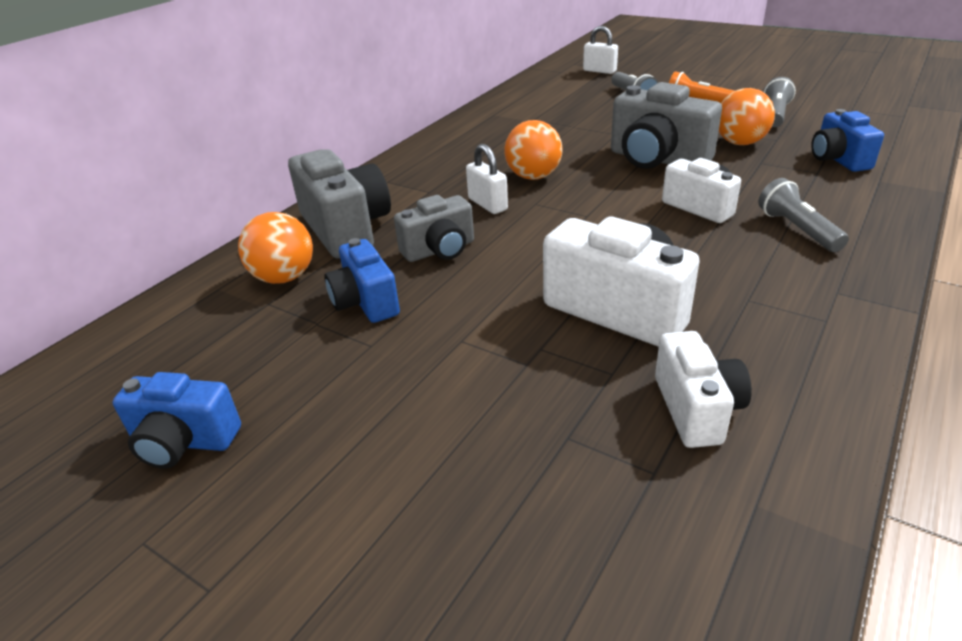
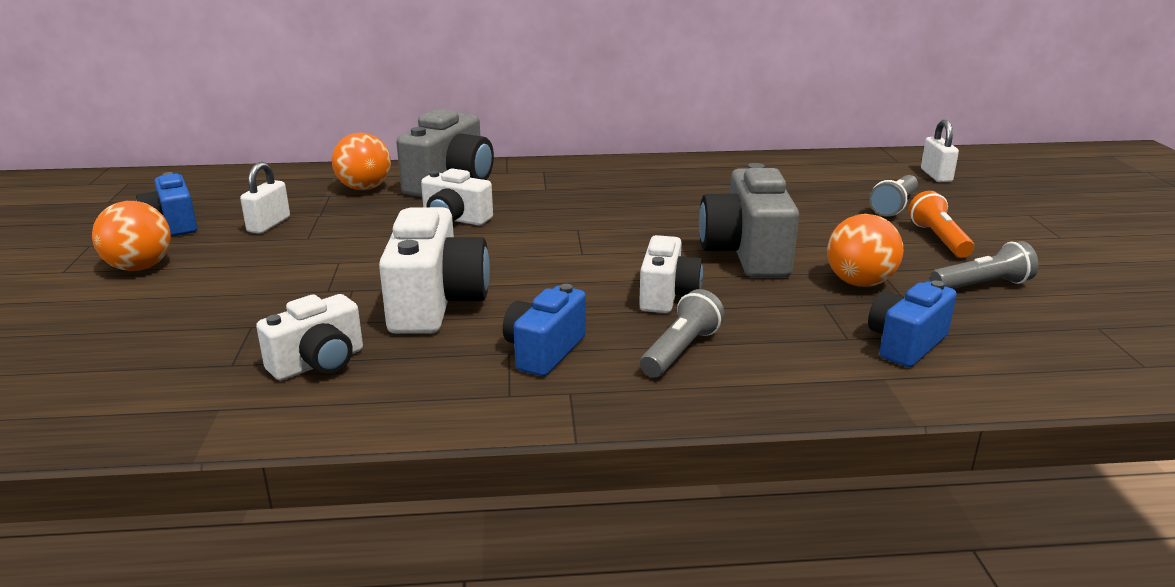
camera: 50 degrees right, 10 degrees down
blue camera [324,238,400,323] -> blue camera moved to [503,284,586,376]
grey camera [394,195,474,262] -> white camera [421,168,493,225]
white padlock [466,144,508,214] -> white padlock moved to [240,162,290,234]
orange ball [505,120,563,180] -> orange ball moved to [92,201,171,271]

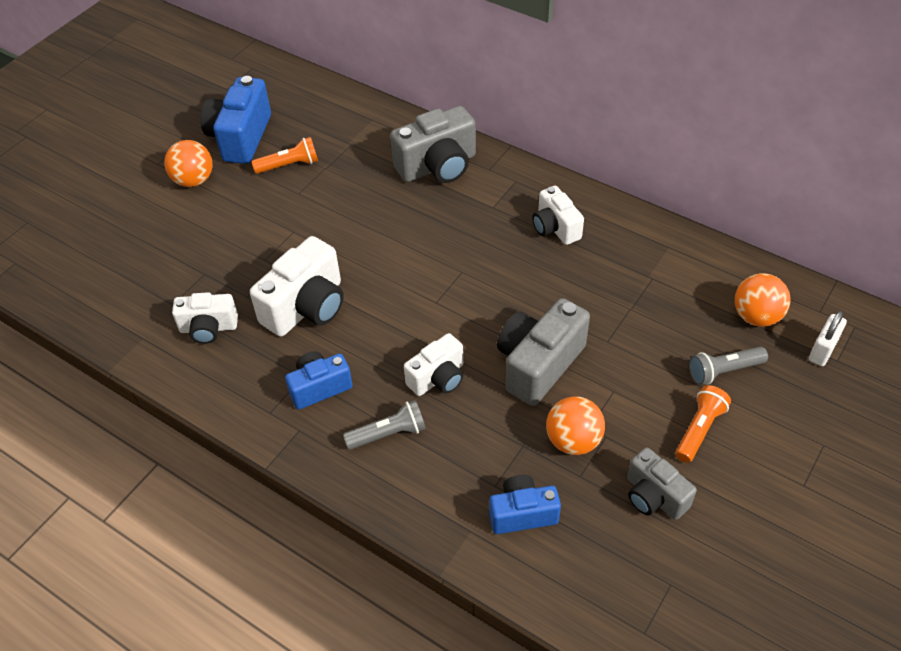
camera: 40 degrees right, 25 degrees up
blue camera [136,172,197,236] -> blue camera [201,76,271,164], size x1.60
white padlock [240,162,290,234] -> orange flashlight [251,137,318,174]
orange ball [332,132,391,190] -> orange ball moved to [735,273,791,327]
white camera [421,168,493,225] -> white camera moved to [532,186,584,245]
grey flashlight [930,241,1039,289] -> grey camera [627,447,697,520]

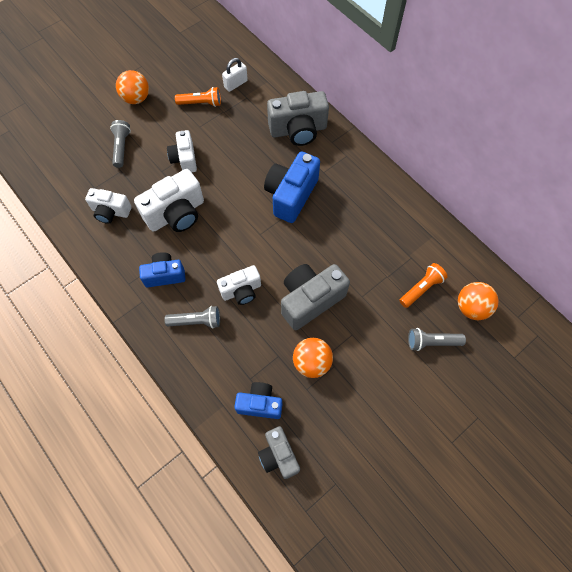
camera: 15 degrees right, 15 degrees up
blue camera [201,76,271,164] -> blue camera moved to [264,151,320,223]
white camera [532,186,584,245] -> white camera moved to [167,130,197,172]
grey camera [627,447,697,520] -> grey camera moved to [258,426,300,479]
orange flashlight [675,385,731,463] -> orange flashlight moved to [399,263,448,308]
white padlock [809,311,847,366] -> white padlock moved to [222,58,248,92]
none -> grey flashlight [110,120,131,168]

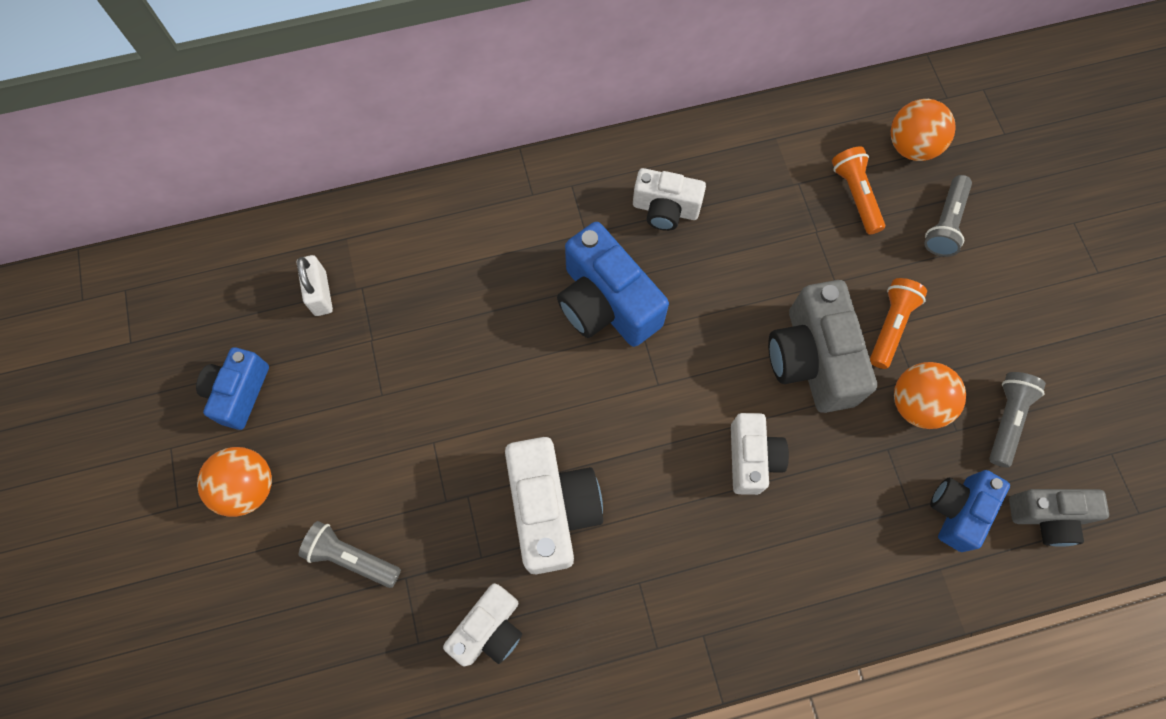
camera: 65 degrees left, 5 degrees up
blue camera [139,252,185,287] -> blue camera moved to [196,347,269,430]
grey flashlight [164,306,220,329] -> grey flashlight moved to [989,372,1046,468]
white camera [167,130,197,172] -> white camera moved to [633,168,706,231]
orange flashlight [175,87,221,107] -> orange flashlight moved to [870,278,927,369]
grey camera [267,91,329,146] -> none

